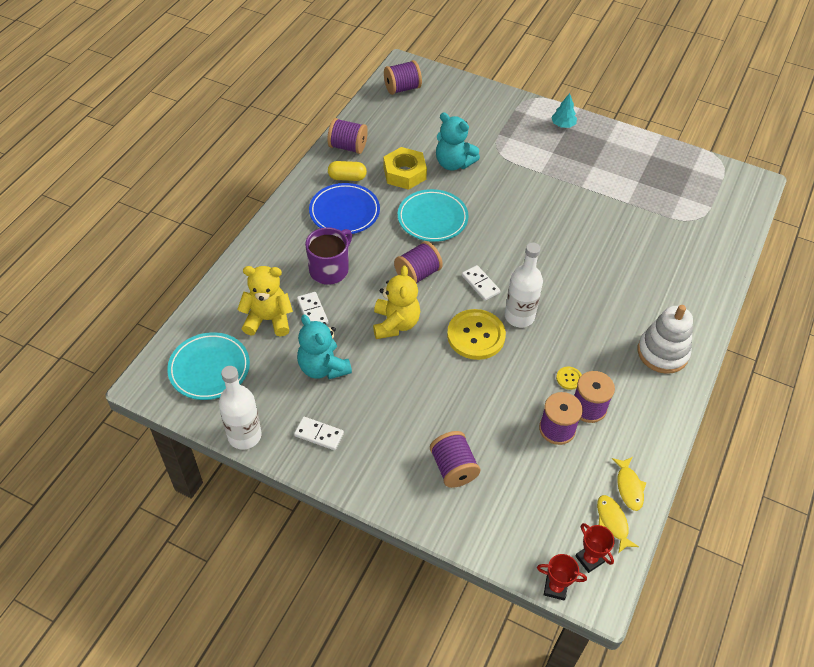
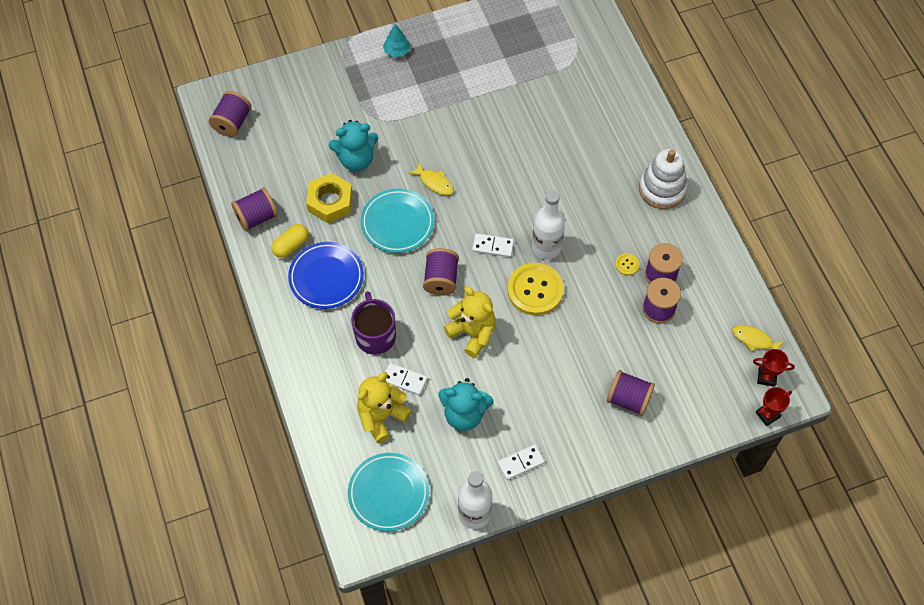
camera: 45 degrees left, 10 degrees up
yellow fish [612,457,647,511] -> yellow fish moved to [408,162,454,195]

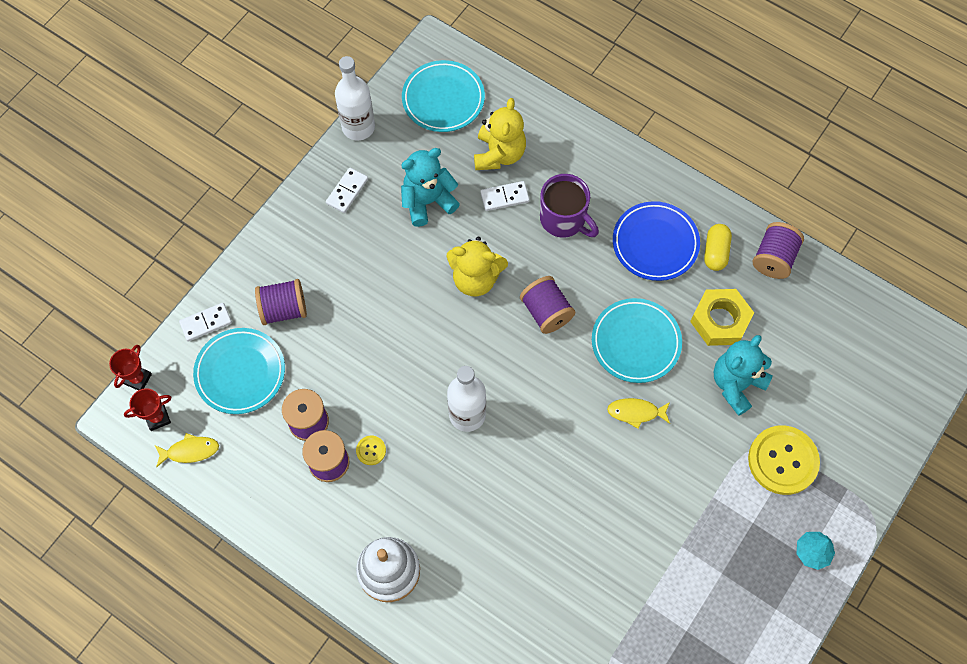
camera: 145 degrees right, 5 degrees up
purple spool [209,91,252,137] -> none
white domino [472,233,514,257] -> white domino moved to [179,303,232,342]
yellow button [507,263,564,315] -> yellow button moved to [748,425,820,495]
none -> turquoise plate [193,328,285,414]

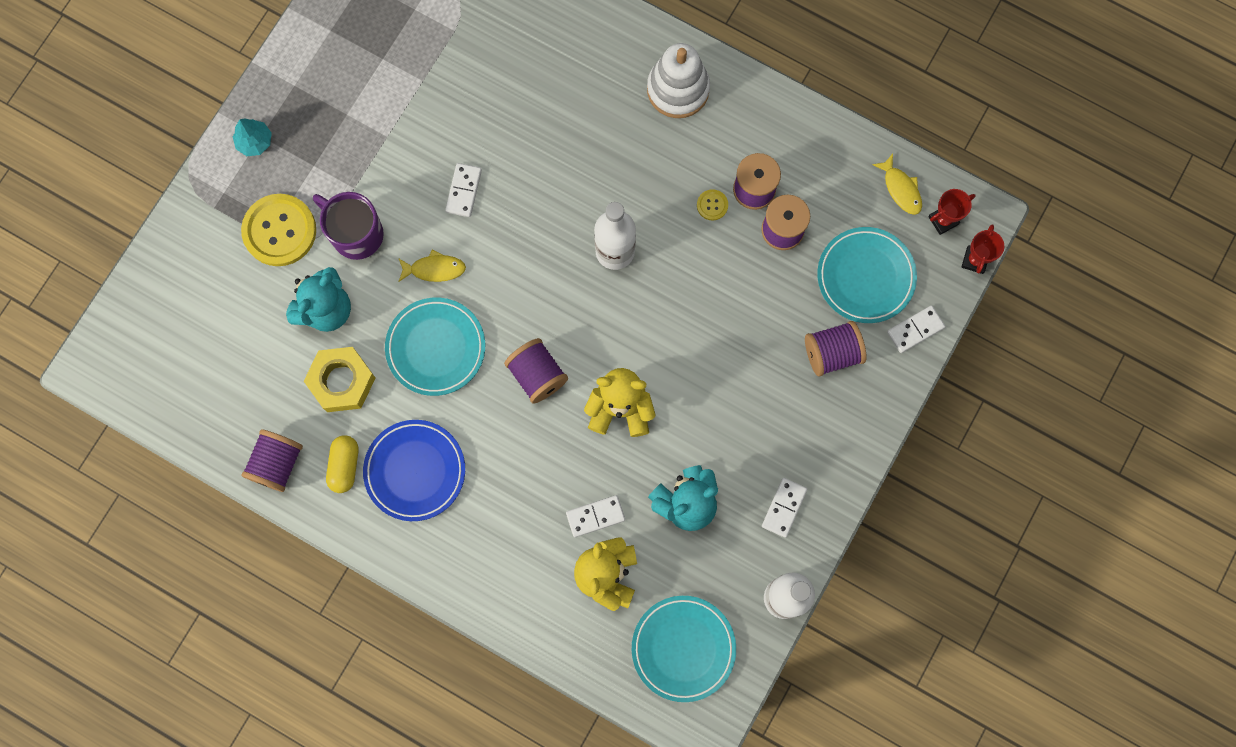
camera: 175 degrees right, 10 degrees up
yellow fish [155,433,219,467] -> yellow fish turned 105 degrees counterclockwise [872,154,922,215]
purple mug [540,174,599,238] -> purple mug moved to [313,192,384,260]
none -> white domino [445,163,482,217]

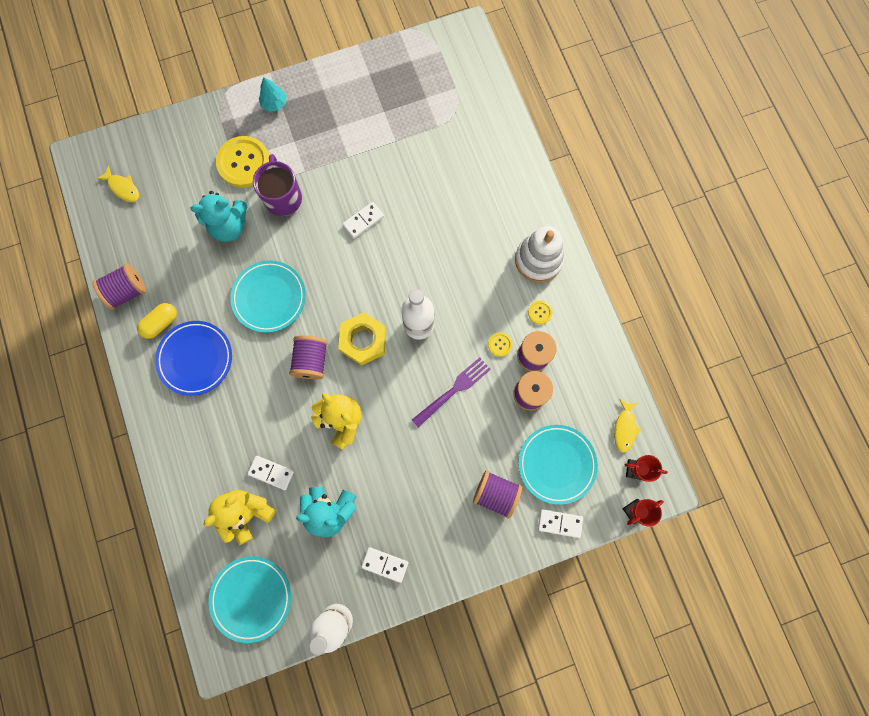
camera: 40 degrees right, 0 degrees up
yellow nut [304,347,375,412] -> yellow nut moved to [338,312,386,366]
yellow fish [398,250,466,282] -> yellow fish moved to [96,166,139,202]
white domino [762,478,807,538] -> white domino turned 45 degrees clockwise [361,547,409,583]
none -> purple fork [412,357,491,427]
none -> yellow button [528,301,552,324]

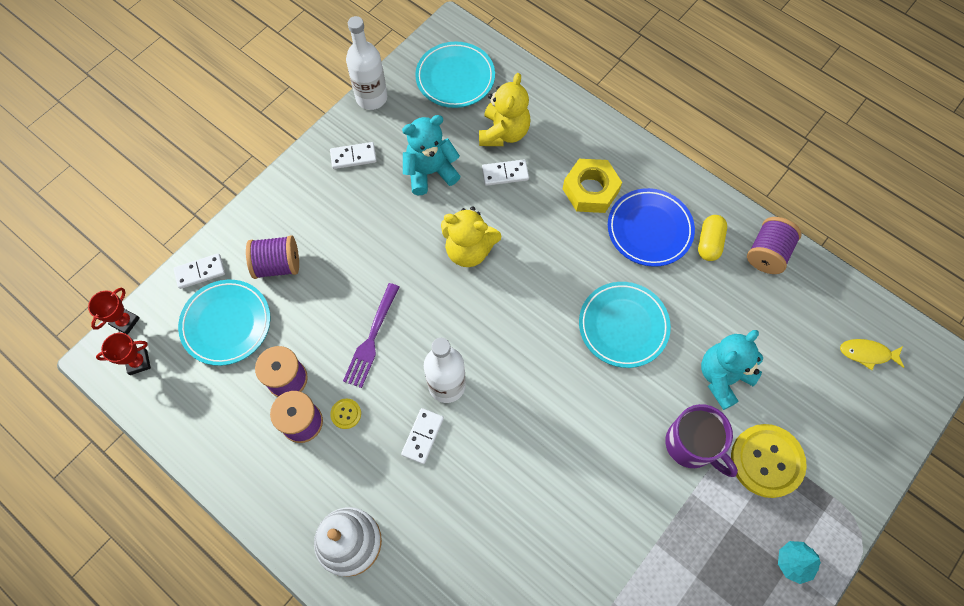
camera: 150 degrees right, 10 degrees down
purple spool [289,335,328,379] -> none
yellow nut [338,312,386,366] -> yellow nut moved to [563,159,622,213]
white domino [343,202,384,239] -> white domino moved to [401,408,444,464]
yellow button [528,301,552,324] -> none
yellow fish [614,399,641,453] -> none

